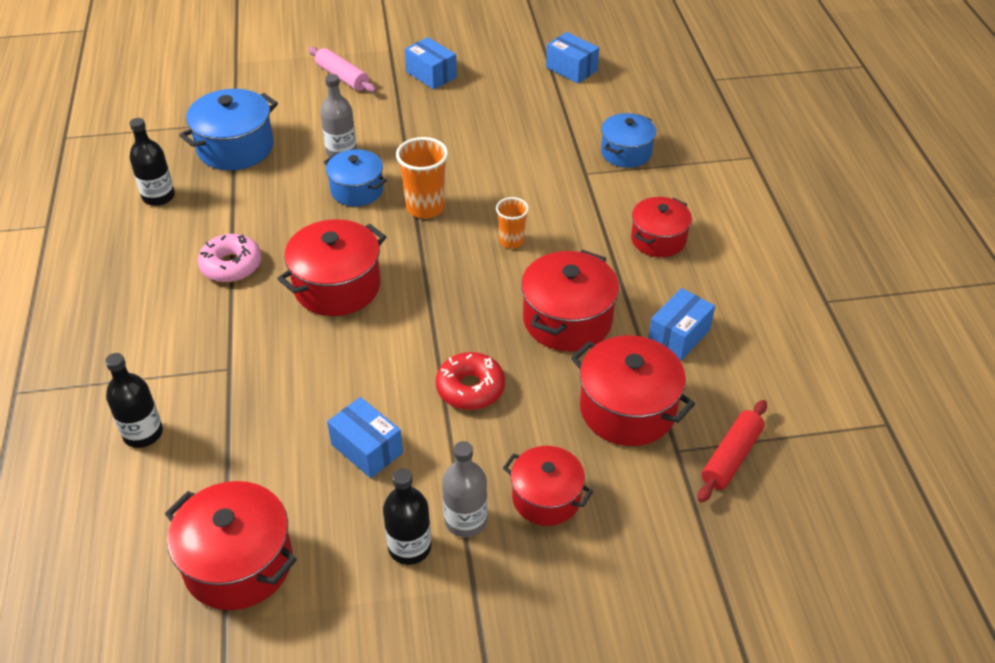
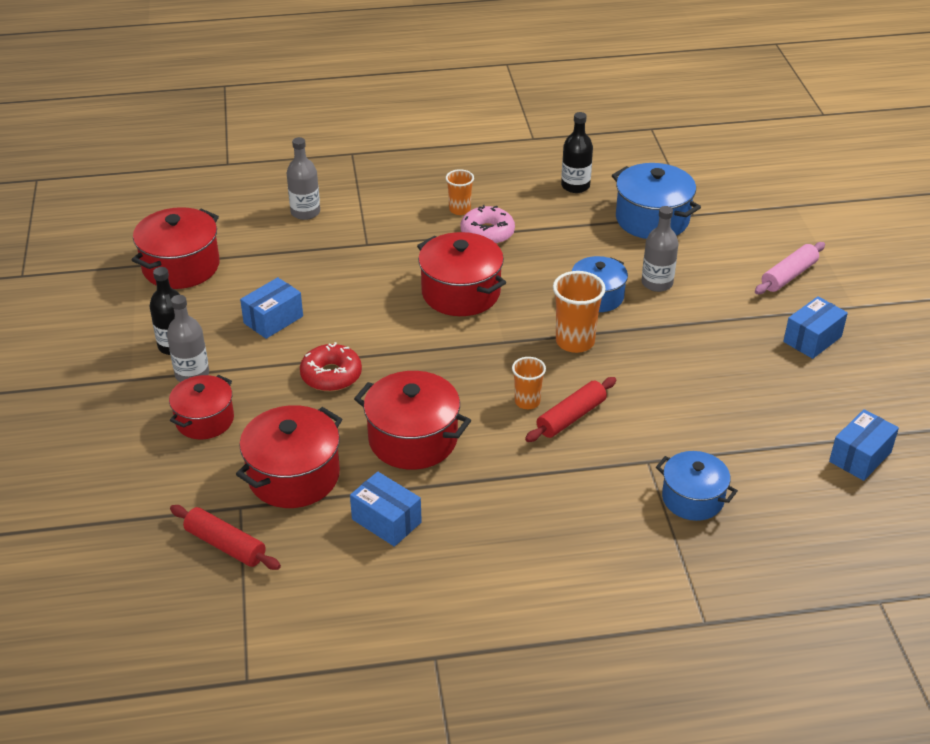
camera: 90 degrees right, 5 degrees down
black bottle [105,353,163,448] -> grey bottle [287,137,320,220]
red pot [631,197,692,257] -> none
none -> orange cup [446,169,474,215]
none -> red rolling pin [525,377,616,442]

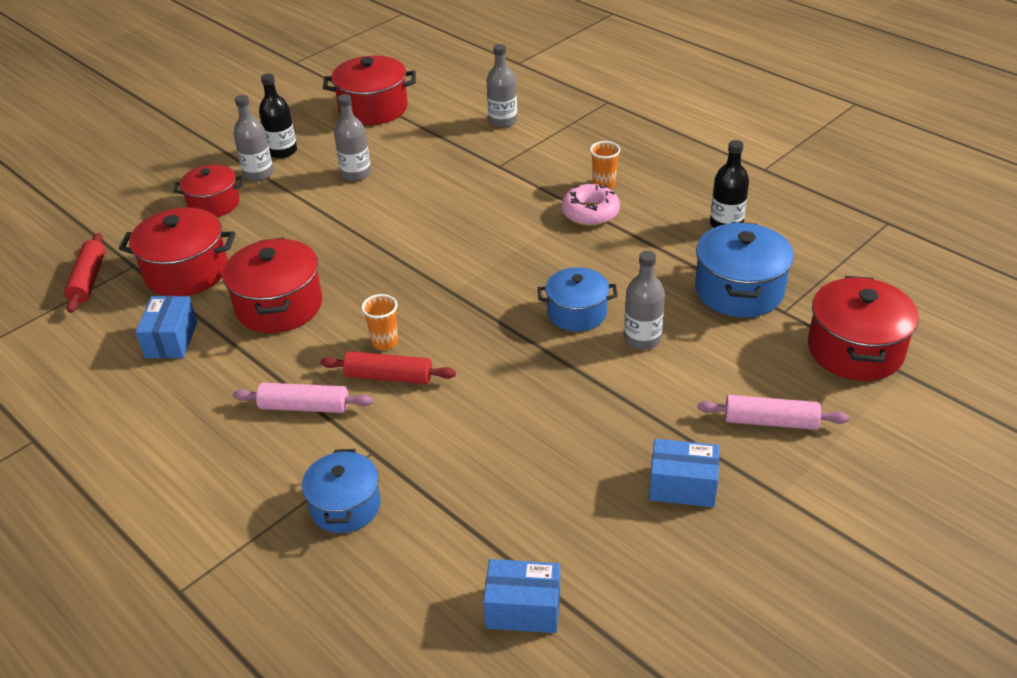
camera: 55 degrees right, 0 degrees up
blue box [240,277,303,339] -> grey bottle [334,94,371,181]
red donut [300,342,362,392] -> none
red pot [417,232,506,316] -> red pot moved to [808,276,919,381]
orange cup [553,271,606,353] -> none
none -> pink rolling pin [233,383,373,413]

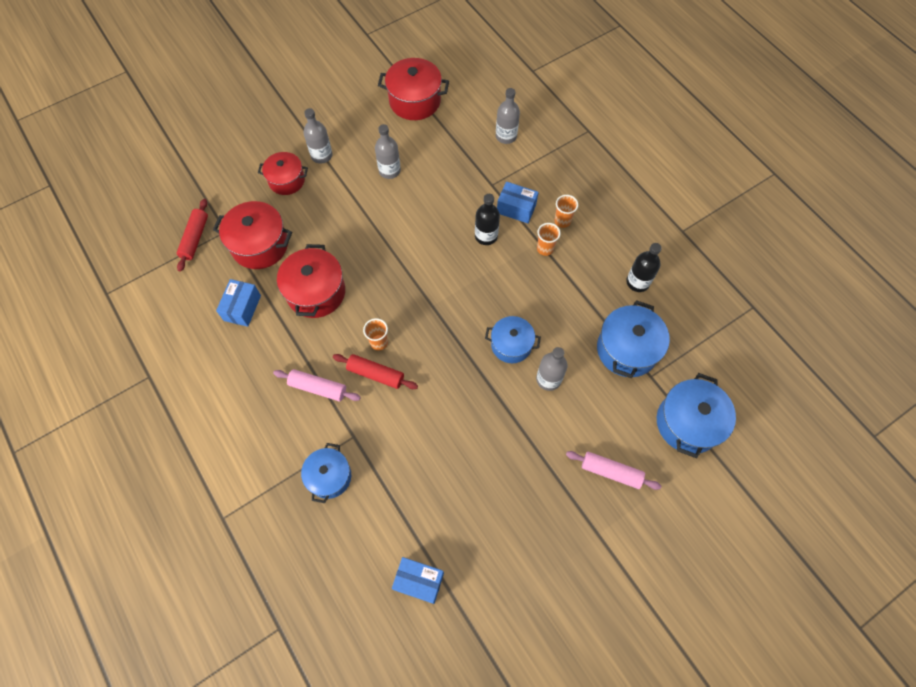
camera: 10 degrees right, 25 degrees up
black bottle [259,73,297,158] -> black bottle moved to [475,194,500,245]
pink donut [561,184,620,226] -> orange cup [537,223,561,256]
blue box [649,439,720,507] -> blue box moved to [497,182,539,223]
red pot [808,276,919,381] -> blue pot [657,373,736,458]

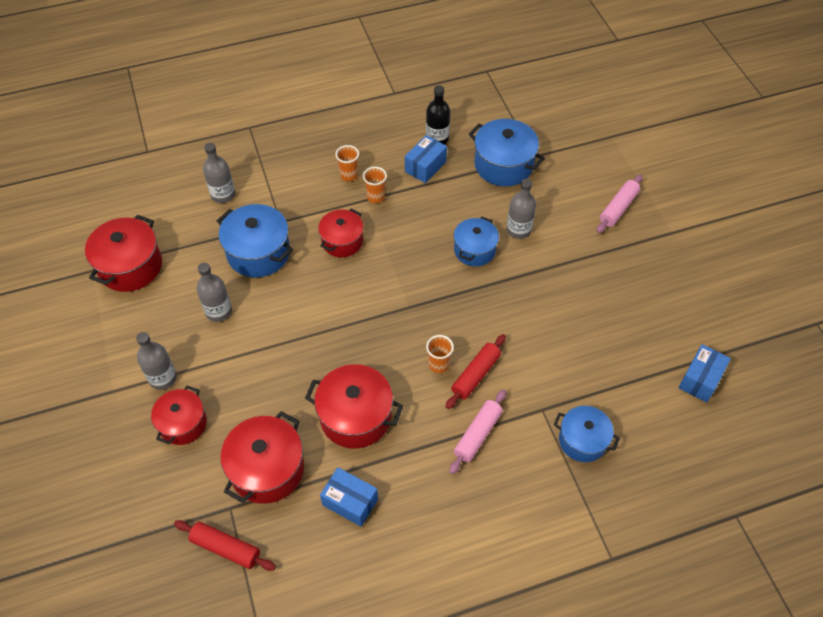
camera: 75 degrees left, 10 degrees down
black bottle [475,194,500,245] -> red pot [318,209,364,257]
blue box [497,182,539,223] -> blue box moved to [405,135,447,183]
blue pot [657,373,736,458] -> blue pot moved to [217,204,293,277]

